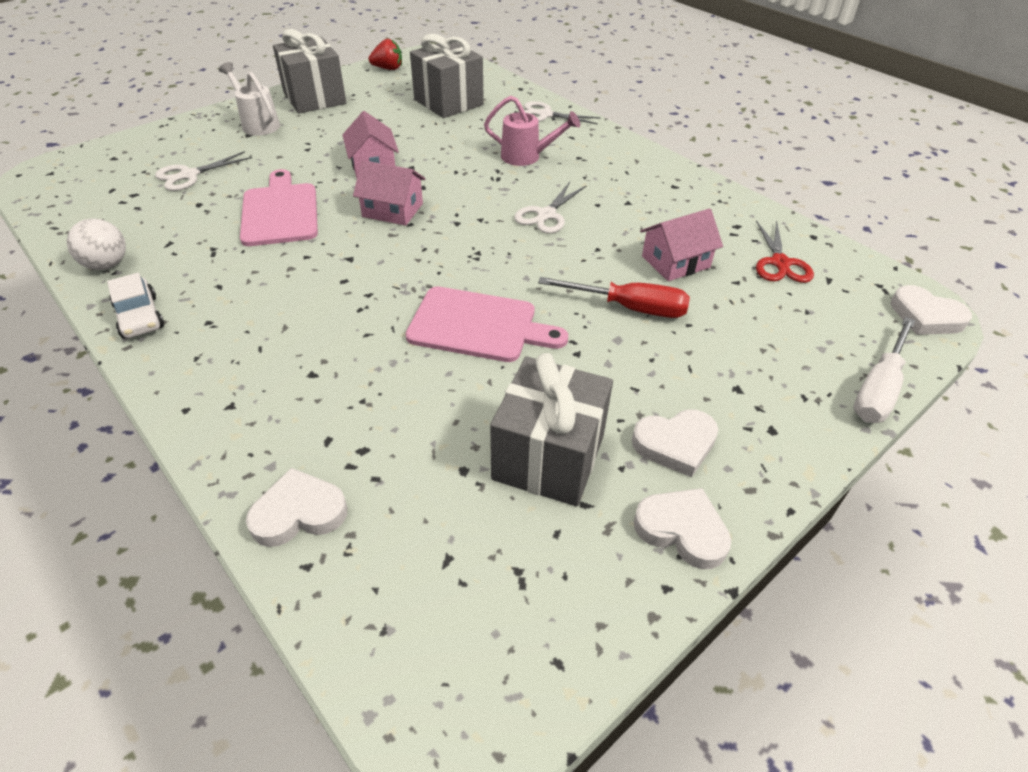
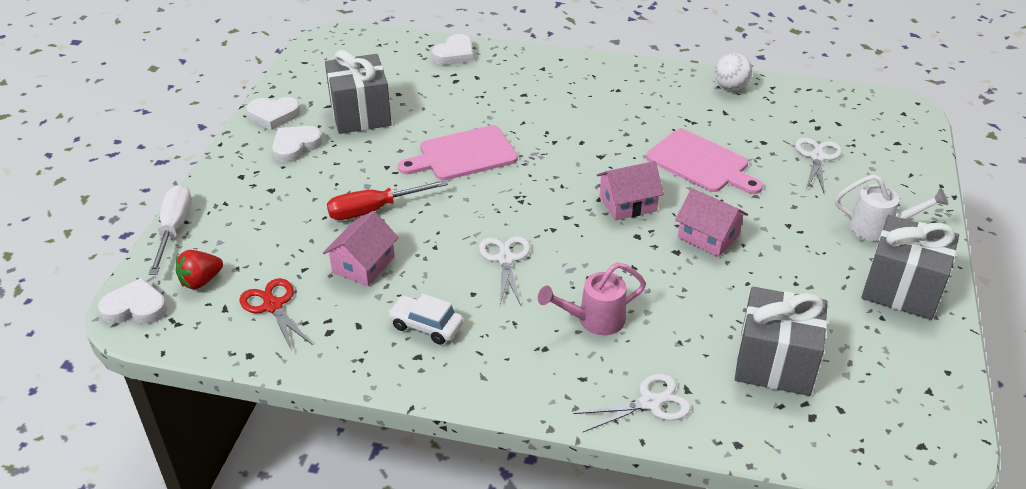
camera: 145 degrees right, 5 degrees down
white car [107,273,164,339] -> white car moved to [388,294,464,345]
red strawberry [369,39,402,70] -> red strawberry moved to [176,250,223,289]

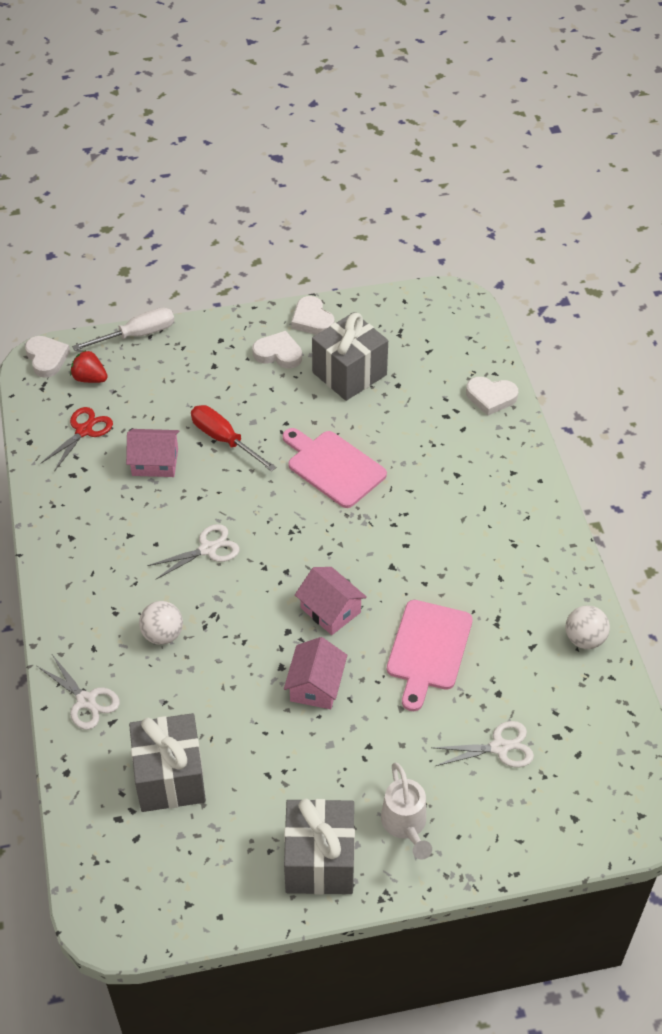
camera: 65 degrees right, 10 degrees up
white car [388,294,464,345] -> none
pink watering can [538,262,646,335] -> white ball [139,601,183,645]

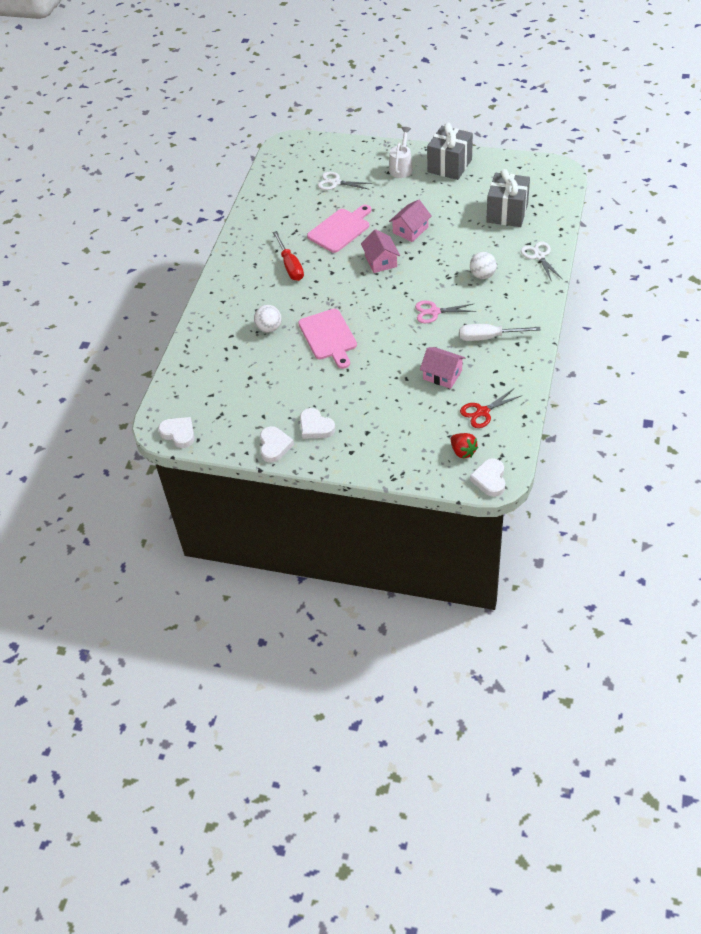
camera: 150 degrees left, 0 degrees up
white screwdriver [72,308,174,351] -> white screwdriver moved to [459,324,541,341]
white scissors [147,524,240,580] -> pink scissors [415,301,476,323]
red screwdriver [191,405,276,472] -> red screwdriver moved to [273,231,304,281]
grey gift [312,312,388,401] -> none
white heart [466,377,518,416] -> white heart moved to [158,417,195,448]
white ball [566,605,610,649] -> white ball moved to [254,305,282,333]

